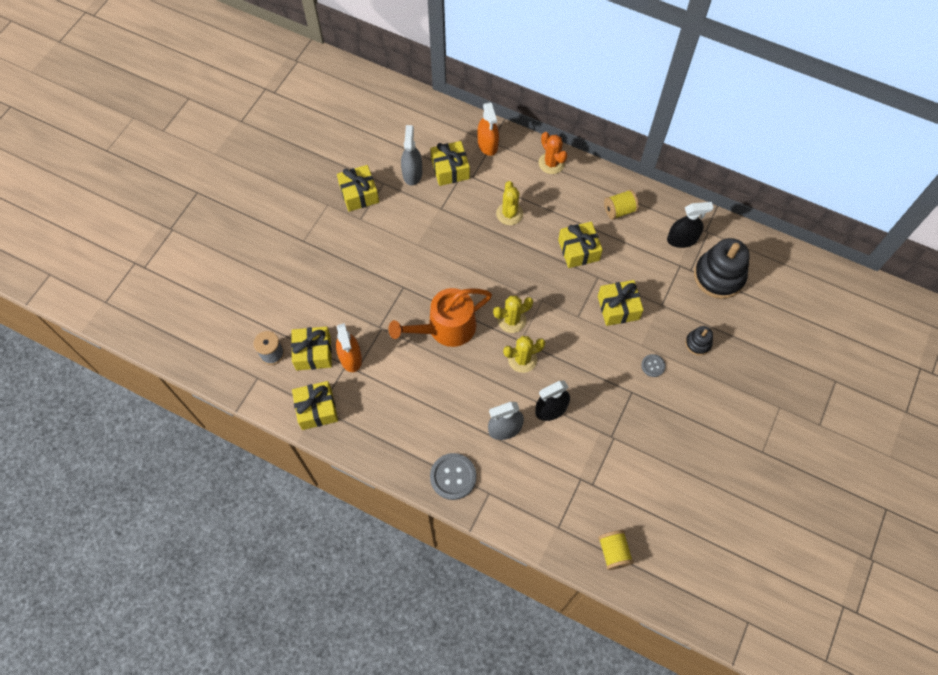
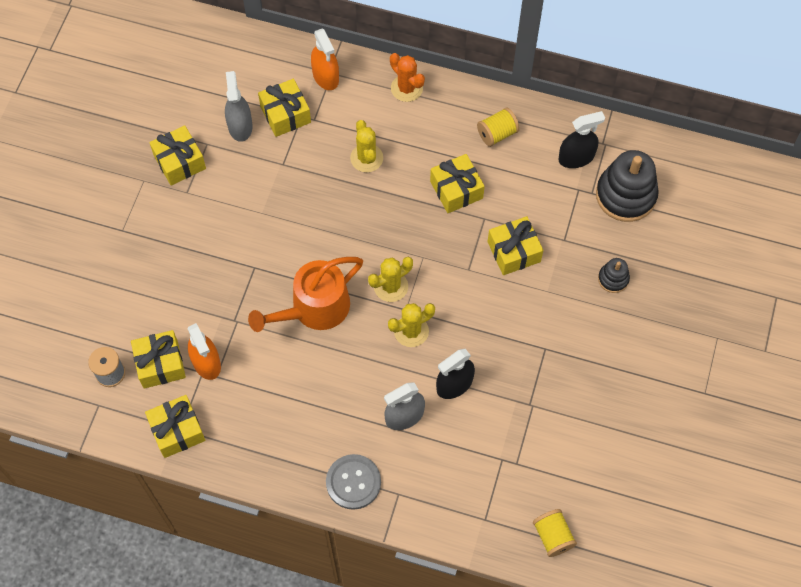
camera: 10 degrees left, 0 degrees up
grey button [641,354,666,377] -> none

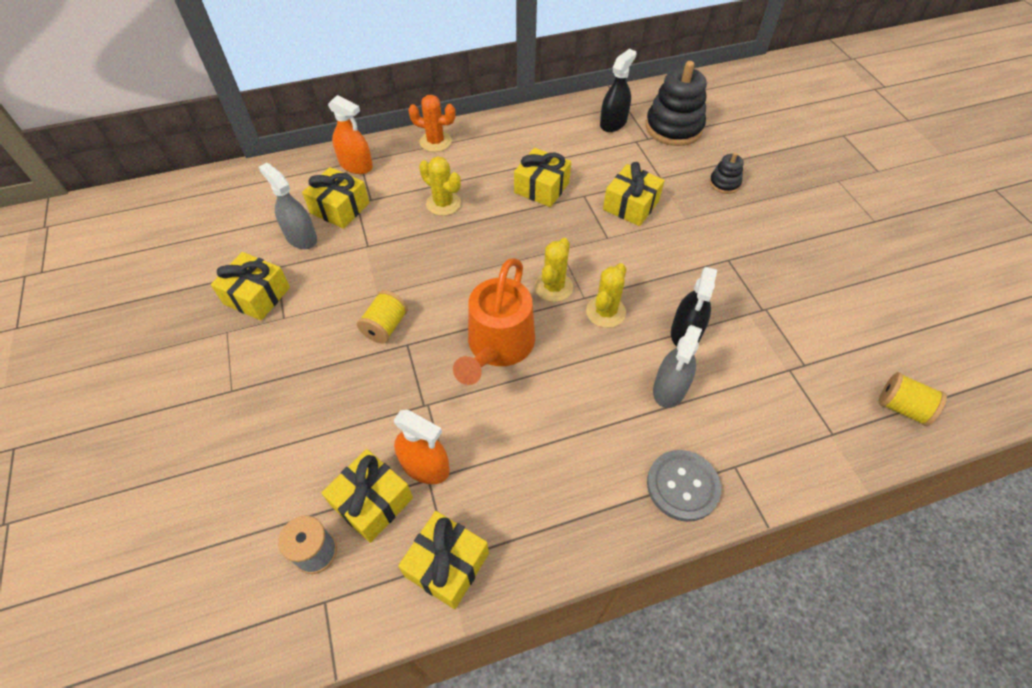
camera: 35 degrees left, 10 degrees down
yellow spool [477,108,520,147] -> yellow spool moved to [357,290,408,344]

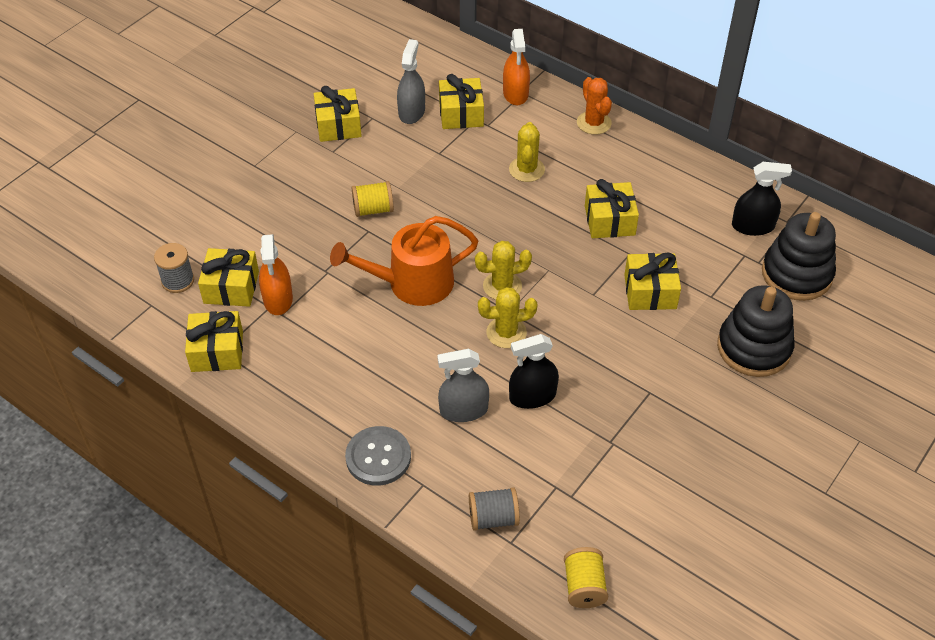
camera: 55 degrees right, 5 degrees down
black stacking toy [709,152,744,194] -> black stacking toy [717,285,794,377], size x2.01
none -> grey spool [469,487,520,531]

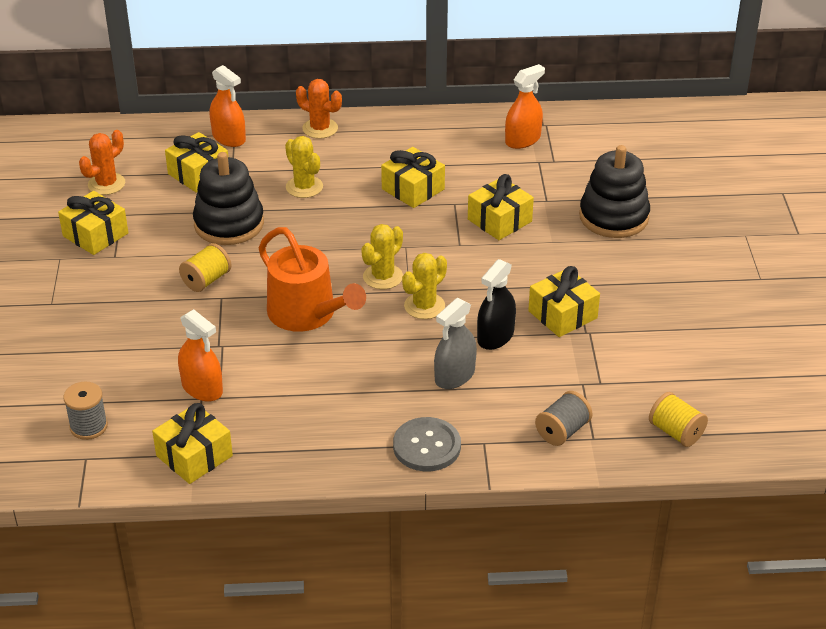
camera: 40 degrees left, 10 degrees down
yellow gift [198,248,259,307] -> yellow gift moved to [528,266,600,337]
orange watering can [330,216,478,306] -> orange watering can turned 75 degrees counterclockwise [259,227,366,332]
grey spray bottle [397,39,425,124] -> none
black spray bottle [732,162,792,236] -> orange spray bottle [505,64,545,149]
black stacking toy [762,212,836,301] -> black stacking toy moved to [193,152,264,245]
none -> orange cactus [79,130,125,195]

